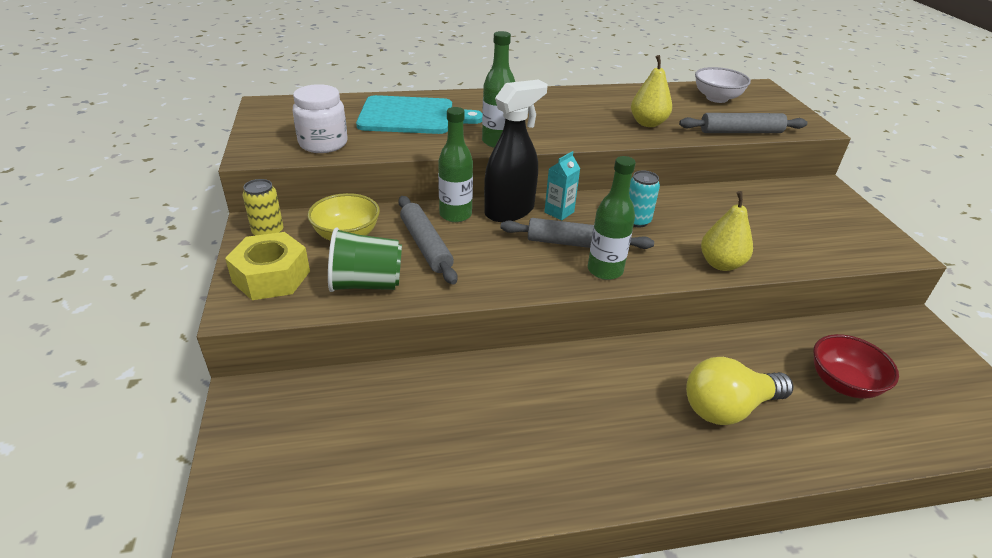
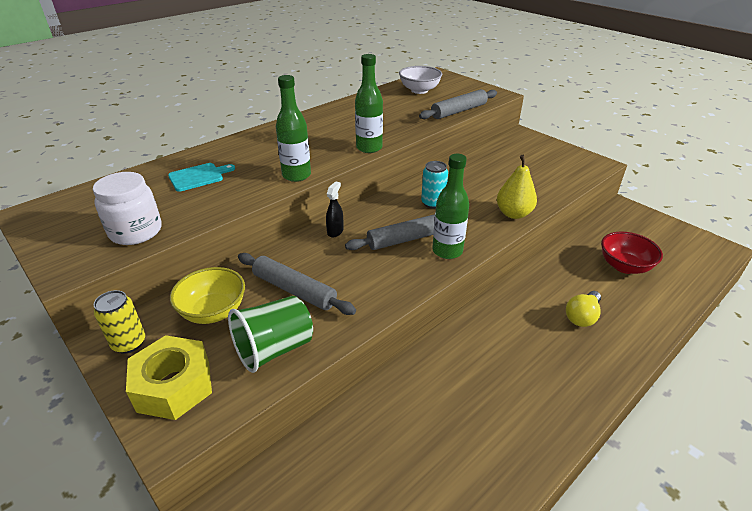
camera: 30 degrees left, 0 degrees up
turquoise cutting board [356,95,482,134] -> turquoise cutting board [168,163,235,192], size x0.53
green bottle [438,107,473,222] -> green bottle moved to [355,54,383,153]
black spray bottle [484,79,548,222] -> black spray bottle [326,181,343,238], size x0.44
turquoise carton [544,151,580,221] -> none
yellow pear [631,55,672,127] -> none
yellow light bulb [686,357,793,425] -> yellow light bulb [566,291,601,327], size x0.62

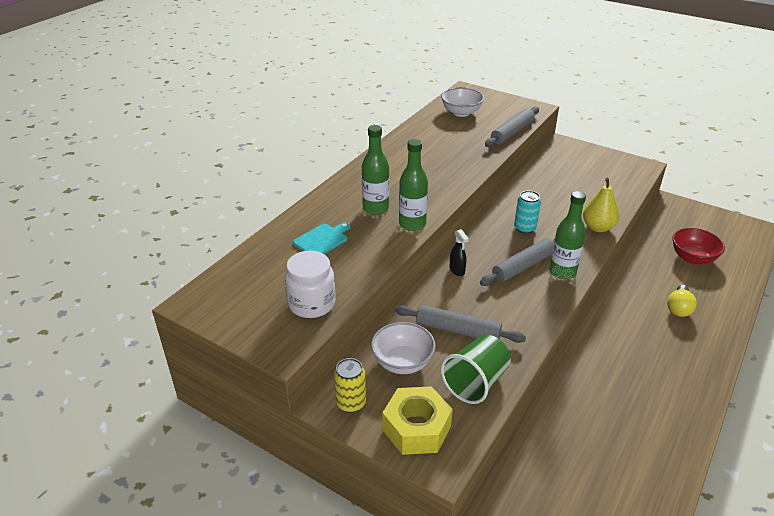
camera: 15 degrees left, 0 degrees up
yellow bowl [170,267,245,324] -> white bowl [371,322,436,374]
black spray bottle [326,181,343,238] -> black spray bottle turned 150 degrees clockwise [450,229,469,276]
green bottle [355,54,383,153] -> green bottle moved to [362,125,389,215]

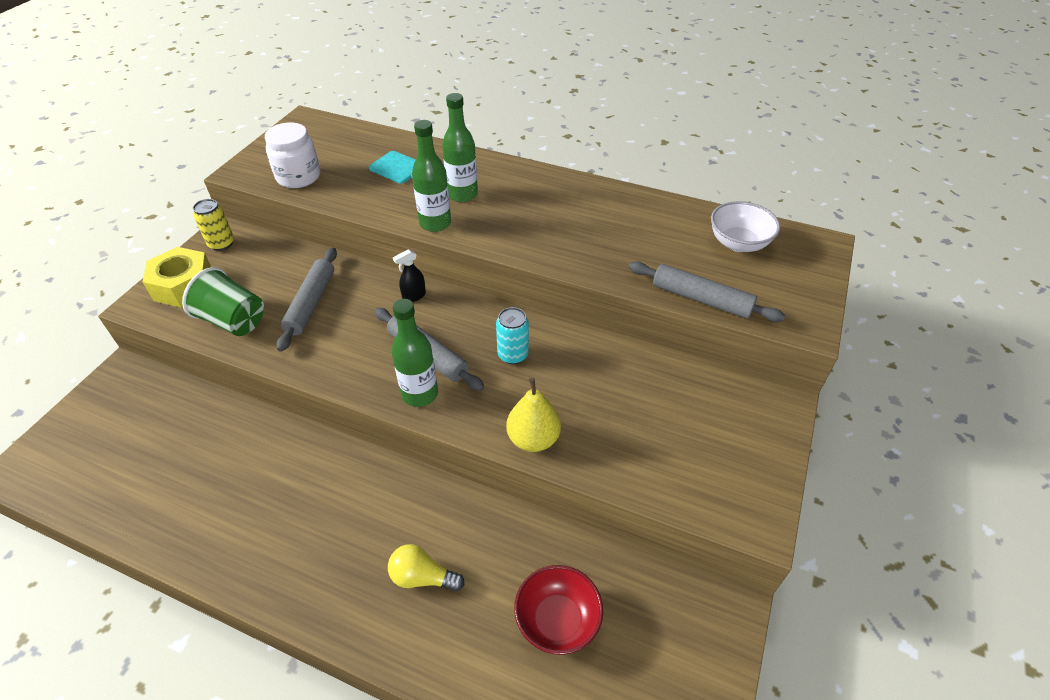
camera: 80 degrees right, 10 degrees up
white bowl [371,322,436,374] -> none

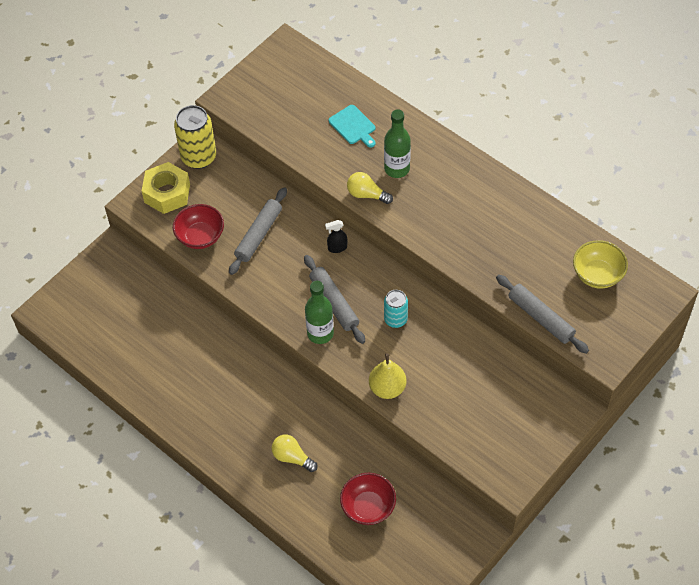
camera: 20 degrees right, 10 degrees up
green cup [182,267,264,336] -> red bowl [173,204,224,249]
yellow can [193,199,234,251] -> yellow can [174,105,216,169], size x1.65
white jar [265,122,320,188] -> none
green bottle [412,120,451,232] -> yellow light bulb [347,172,393,204]
white bowl [711,201,780,252] -> yellow bowl [573,240,628,289]

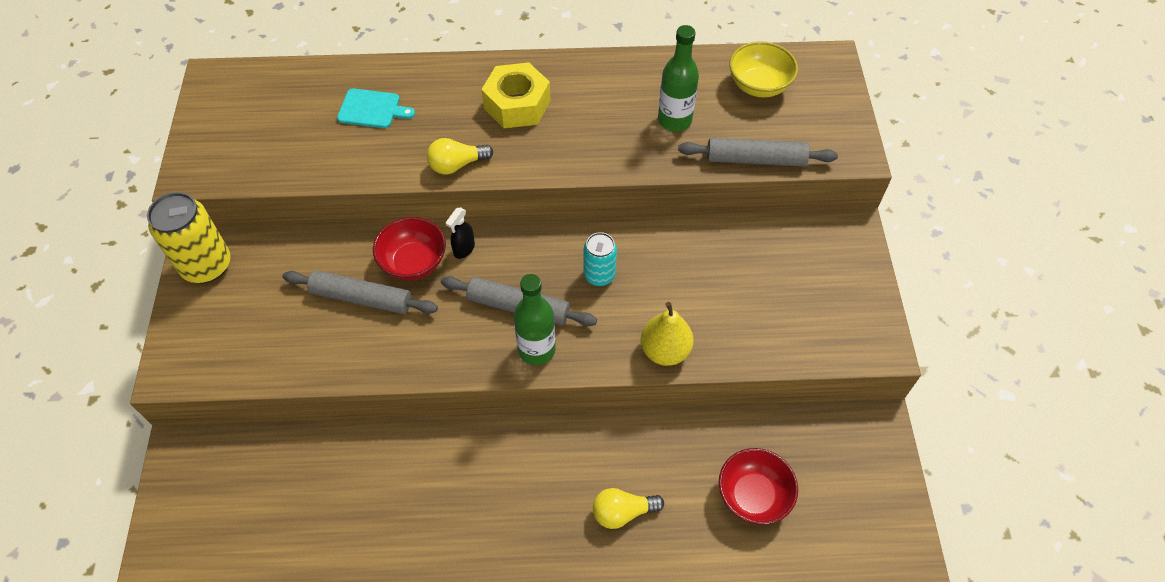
camera: 45 degrees left, 0 degrees up
yellow nut [142,162,190,214] -> yellow nut moved to [481,62,551,128]
red bowl [173,204,224,249] -> red bowl moved to [373,217,446,280]
grey rolling pin [229,187,287,275] -> grey rolling pin turned 60 degrees counterclockwise [282,270,438,314]
green bottle [384,109,411,178] -> green bottle moved to [658,25,699,131]

